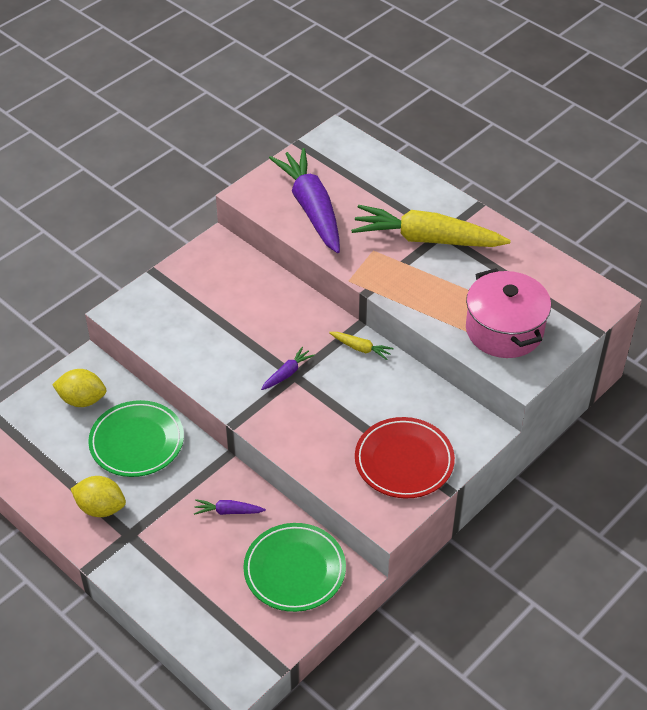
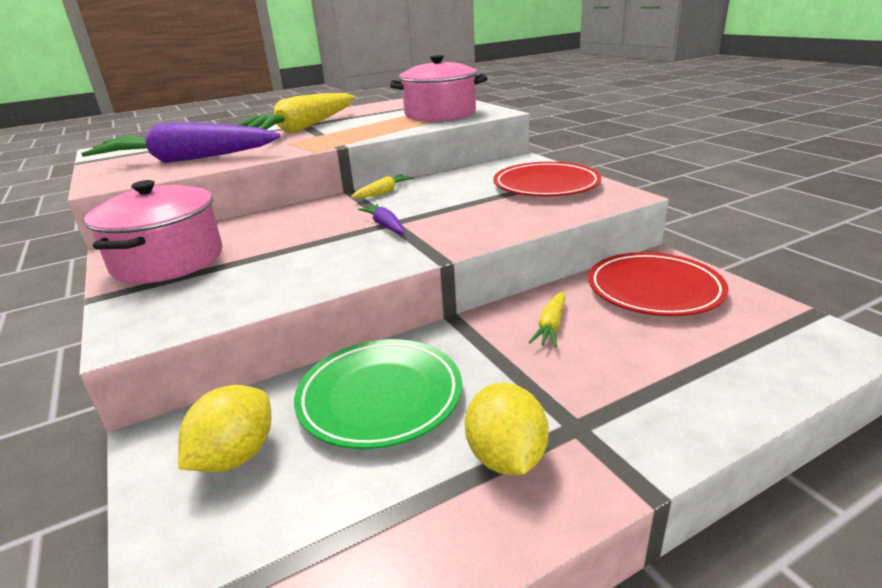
camera: 70 degrees left, 20 degrees down
yellow lemon [71,476,126,517] -> yellow lemon turned 45 degrees counterclockwise [465,383,549,475]
purple carrot [194,499,266,515] -> yellow carrot [529,291,565,347]
green plate [243,523,346,612] -> red plate [588,252,729,316]
none -> pink pot [84,180,222,284]

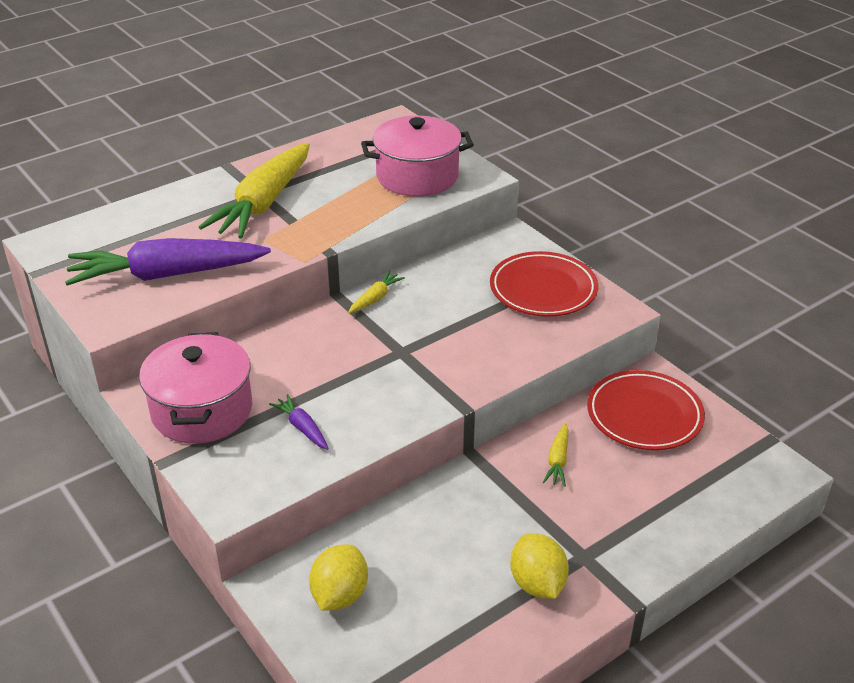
camera: 10 degrees left, 10 degrees up
green plate [294,339,462,449] -> none
purple carrot [358,204,405,234] -> purple carrot moved to [269,394,329,450]

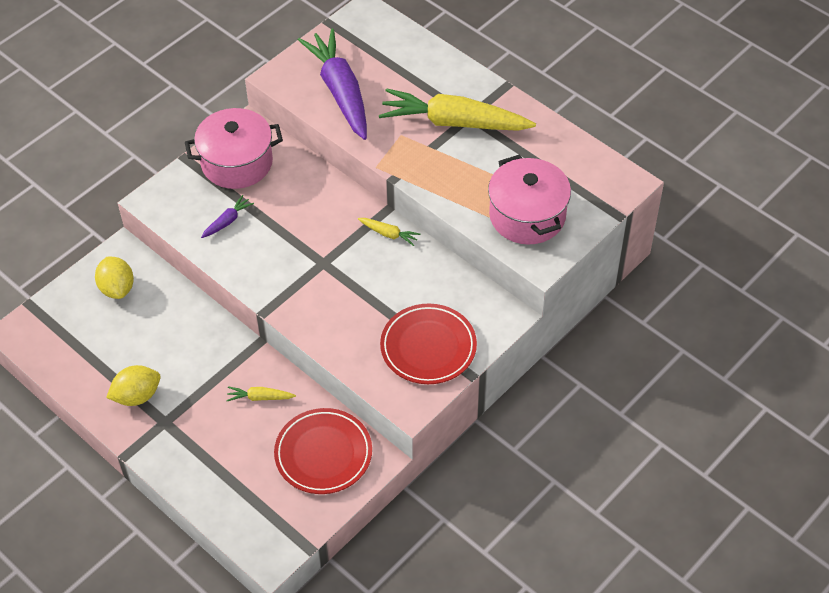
camera: 80 degrees right, 15 degrees up
yellow lemon [309,544,368,611] -> yellow lemon turned 60 degrees clockwise [95,257,134,299]

